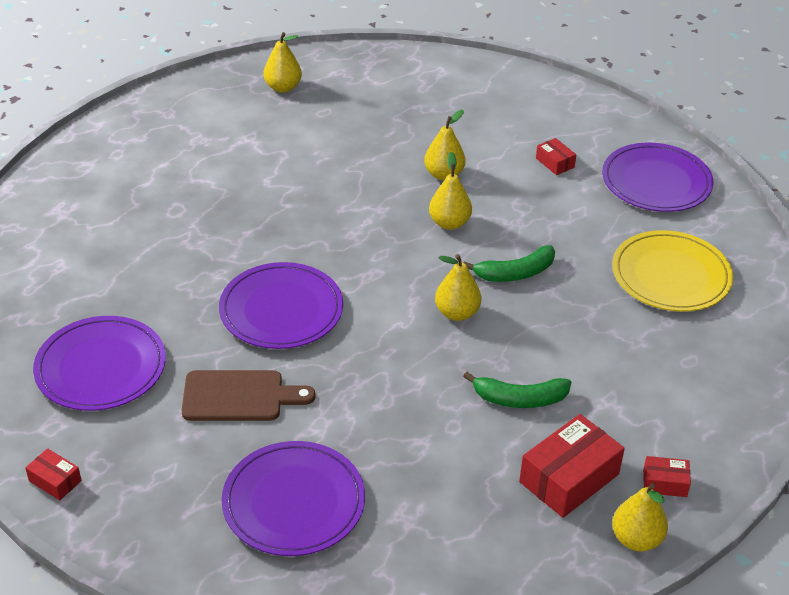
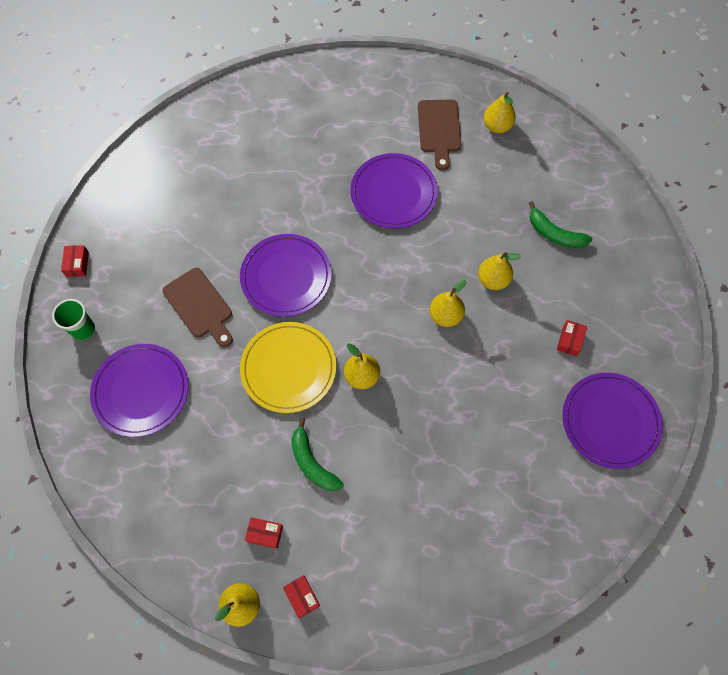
camera: 55 degrees right, 25 degrees up
purple plate [33,316,166,411] -> purple plate moved to [350,153,438,229]
green banana [463,245,555,282] -> green banana moved to [529,201,592,248]
red box [519,414,625,518] -> red box [245,517,283,549], size x0.51
yellow plate [612,230,733,312] -> yellow plate moved to [240,322,336,413]
none -> green cup [52,299,95,340]
none -> brown cutting board [418,99,462,171]

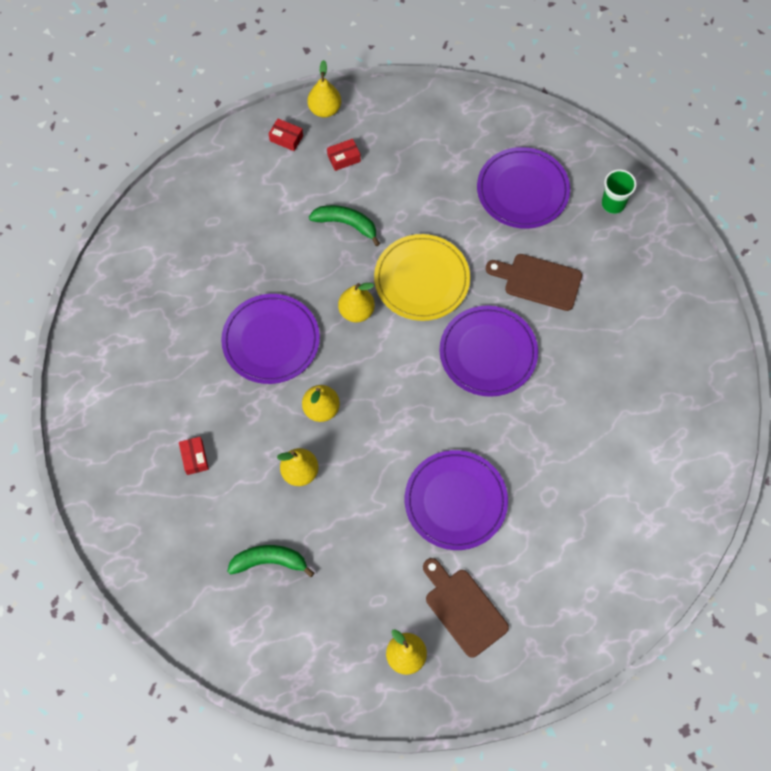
camera: 145 degrees right, 0 degrees up
red box [61,245,89,277] -> none
purple plate [562,373,663,469] -> purple plate moved to [221,294,320,384]

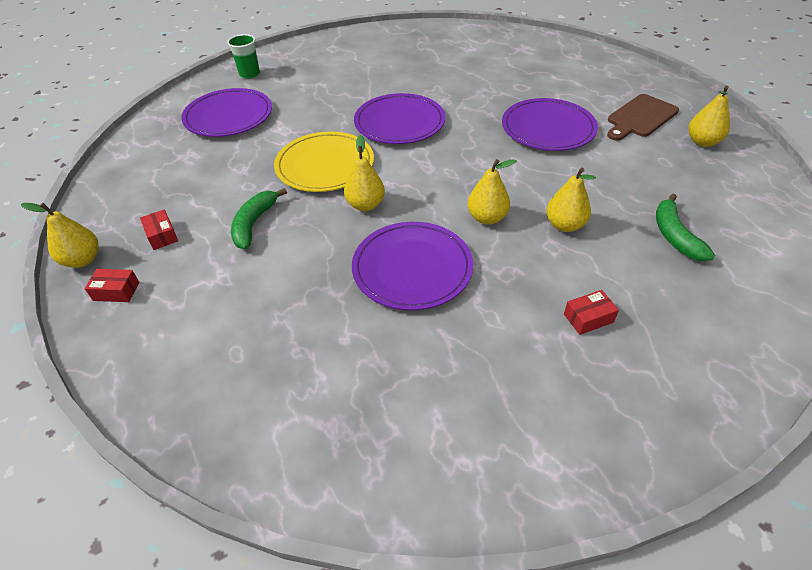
camera: 95 degrees left, 20 degrees down
red box [269,119,303,151] -> red box turned 75 degrees clockwise [85,269,140,302]
brown cutting board [486,254,582,311] -> none

